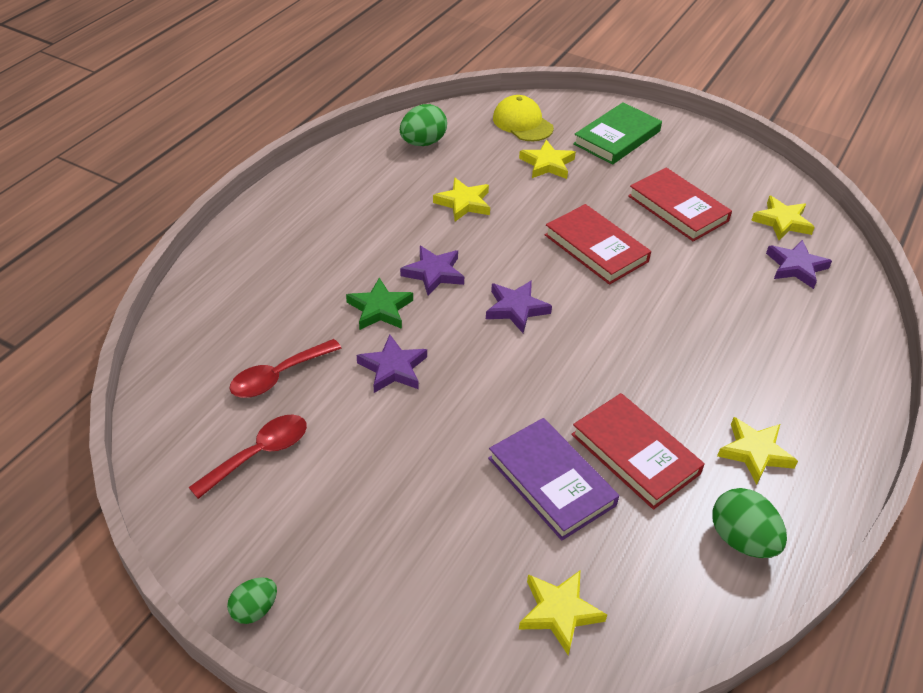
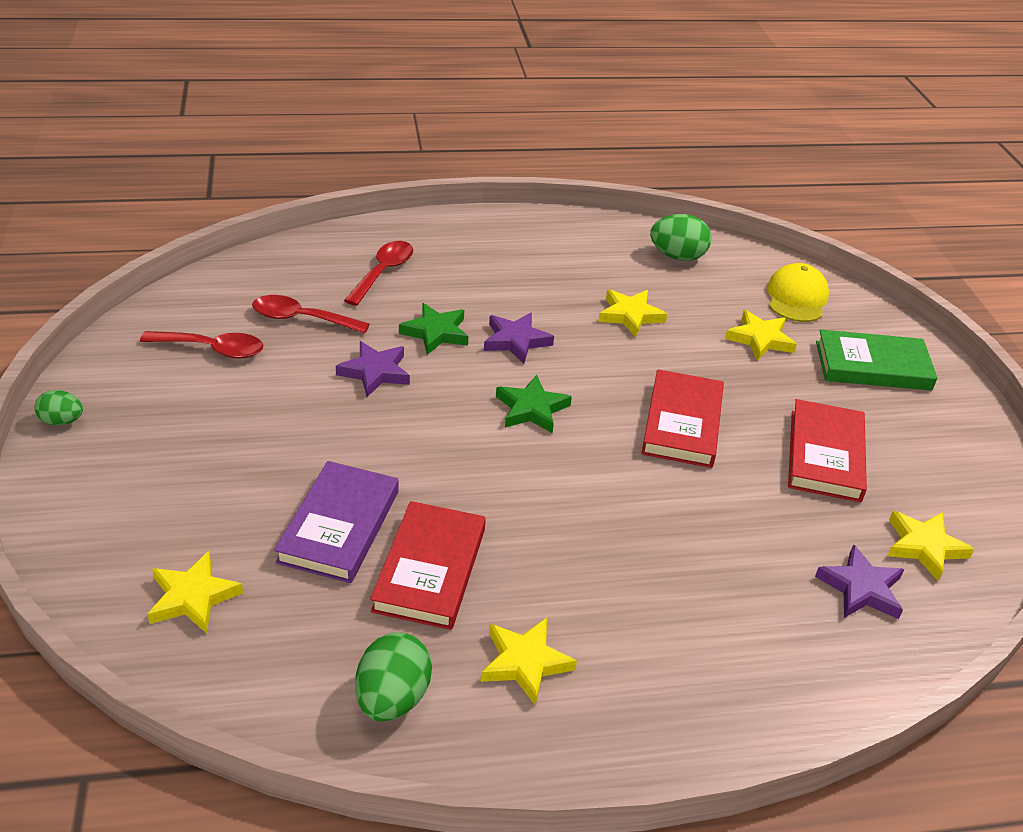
camera: 50 degrees right, 5 degrees down
purple star [486,280,552,333] -> green star [496,375,572,434]
none -> red spoon [344,241,413,306]

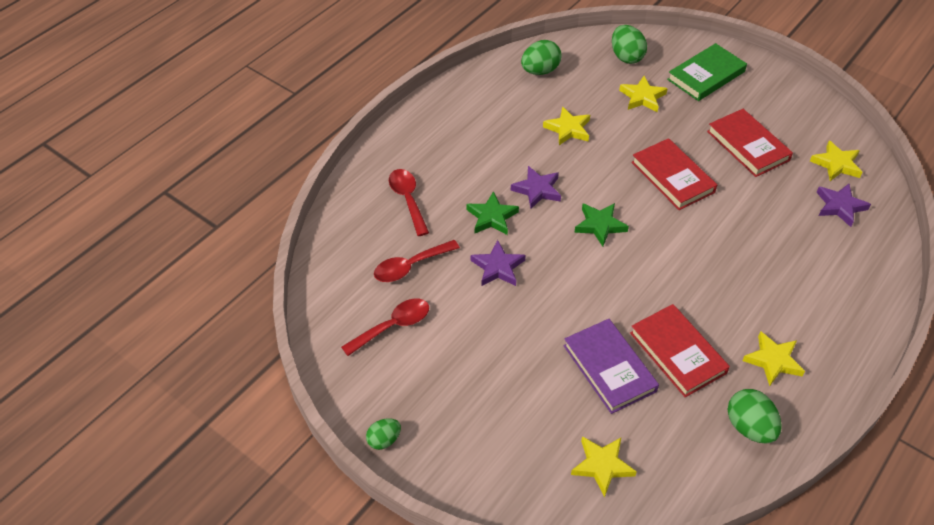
camera: 40 degrees left, 10 degrees up
yellow cap [767,263,829,322] -> green egg [612,25,647,64]

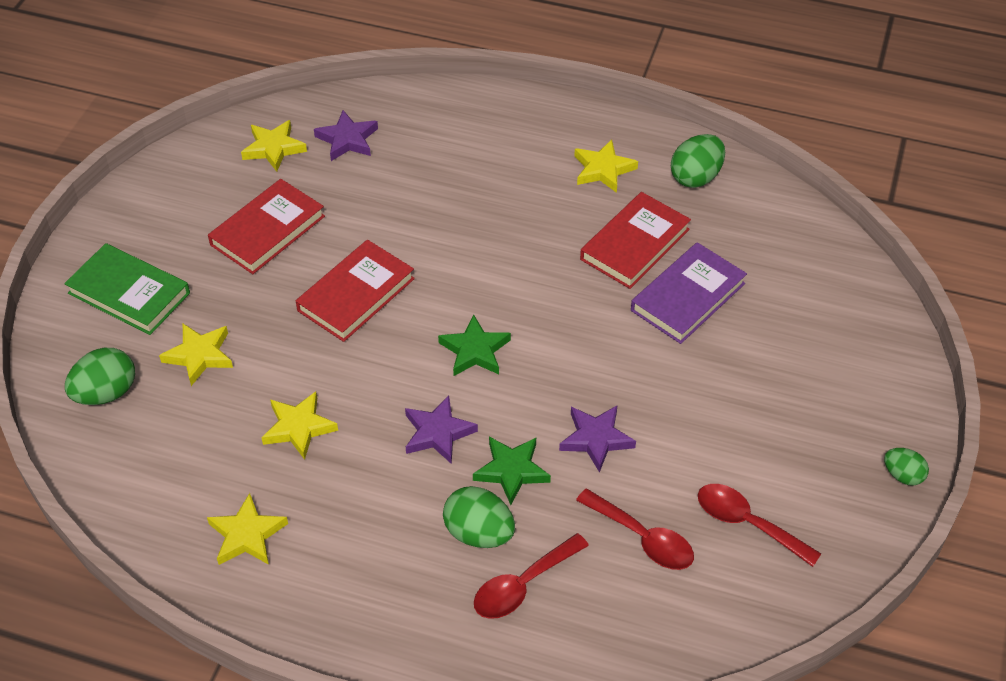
camera: 110 degrees left, 0 degrees up
green egg [521,40,562,75] -> green egg moved to [443,486,515,548]
yellow star [571,436,637,497] -> yellow star moved to [207,493,288,565]

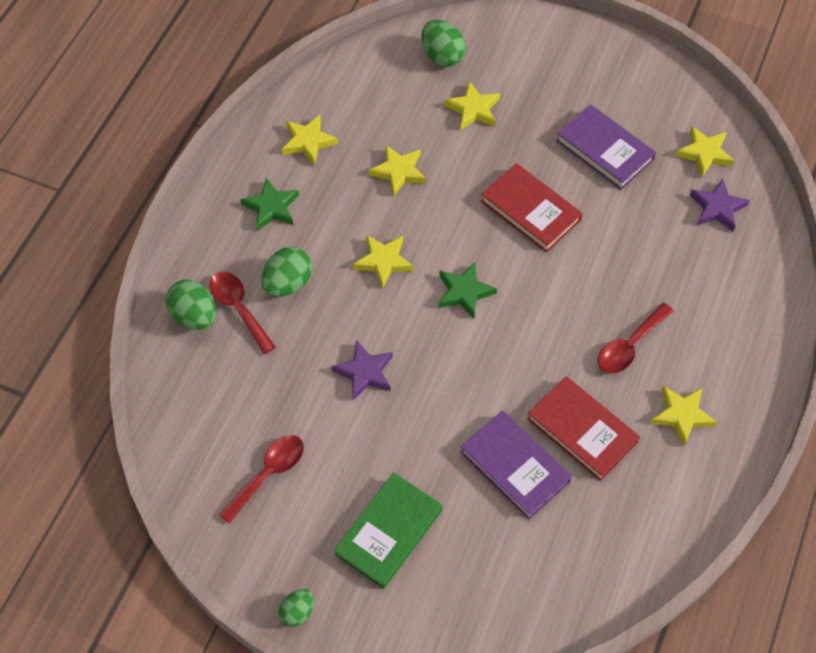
camera: 95 degrees right, 10 degrees up
green book [64,243,190,335] -> green book moved to [334,473,442,589]
red book [208,179,325,274] -> purple book [556,104,656,190]
purple star [405,395,478,464] -> yellow star [353,235,413,289]
green star [473,437,551,505] -> green star moved to [240,178,299,231]
red spoon [576,489,694,570] -> red spoon moved to [598,303,674,374]
green egg [671,134,725,188] -> green egg moved to [165,279,216,330]

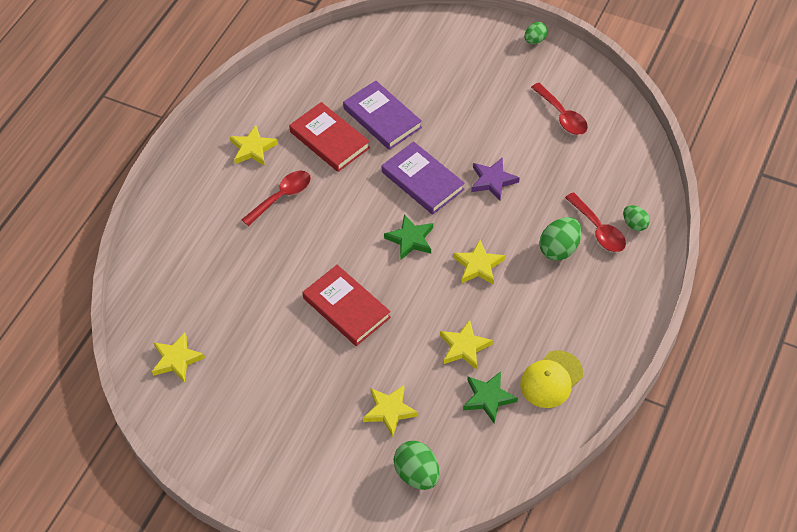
camera: 175 degrees left, 5 degrees down
green egg [165,279,216,330] -> green egg [623,205,650,231], size x0.61
red spoon [218,435,304,524] -> red spoon turned 75 degrees counterclockwise [531,83,588,135]
green star [240,178,299,231] -> green star moved to [463,371,518,423]
yellow star [282,115,338,166] -> yellow cap [520,350,583,408]
green book [334,473,442,589] -> none
purple book [556,104,656,190] -> purple book moved to [381,141,465,215]
purple star [690,178,750,232] -> none

